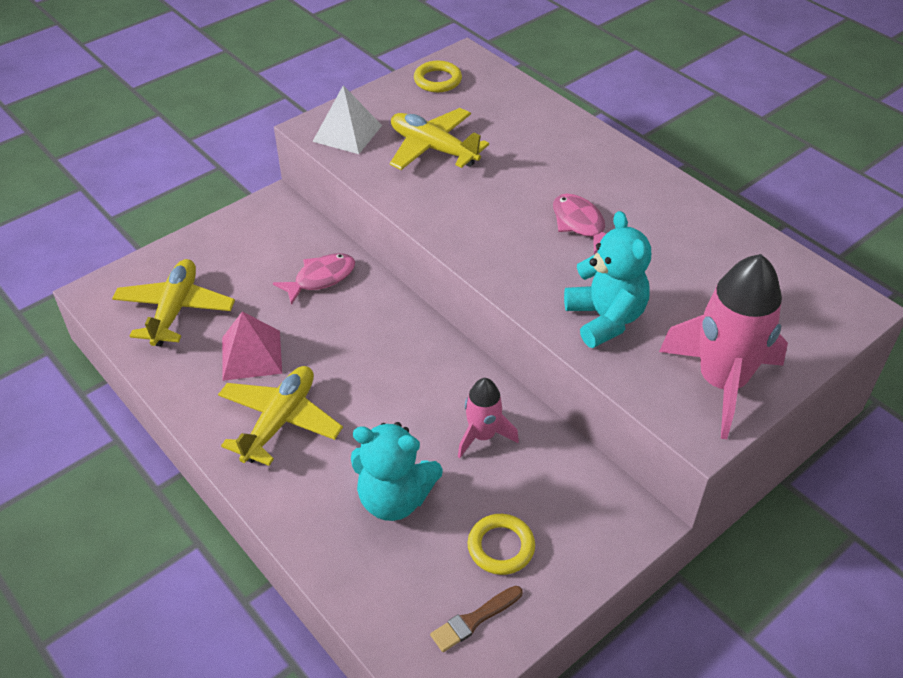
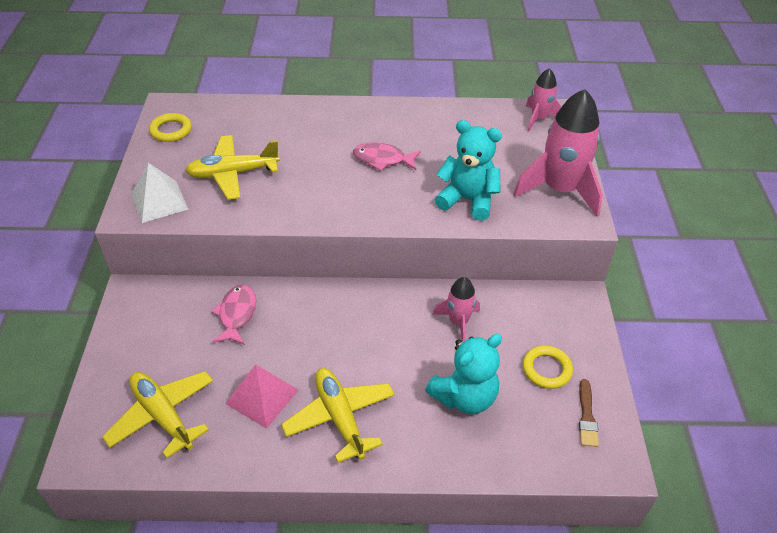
camera: 50 degrees left, 0 degrees up
none -> pink rocket [526,68,561,131]

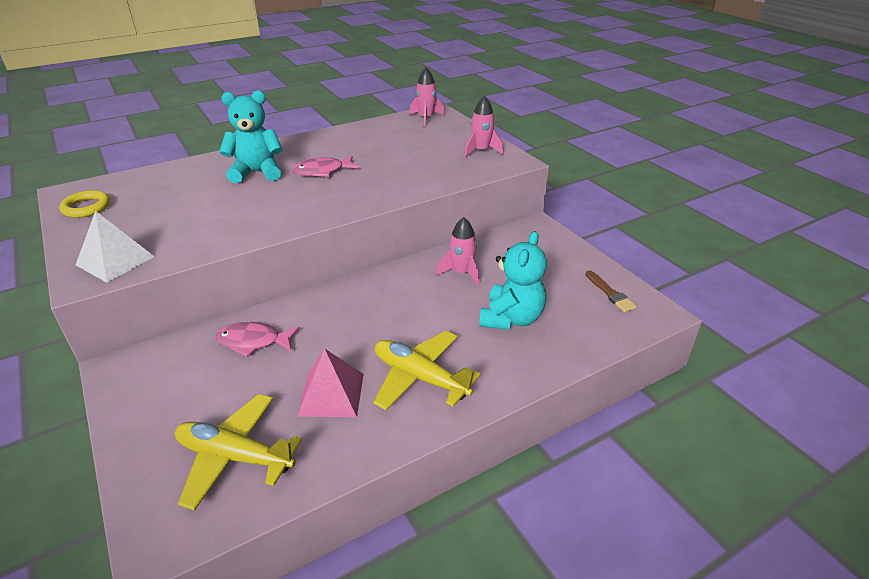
camera: 30 degrees left, 10 degrees down
yellow plane [185,135,280,200] -> none
pink fish [211,285,256,345] -> pink fish turned 60 degrees counterclockwise [215,322,300,357]
turquoise teddy bear [435,120,502,221] -> turquoise teddy bear moved to [219,90,283,183]
pink rocket [513,89,603,217] -> pink rocket [465,96,504,158], size x0.54
yellow ring [523,345,573,389] -> none

